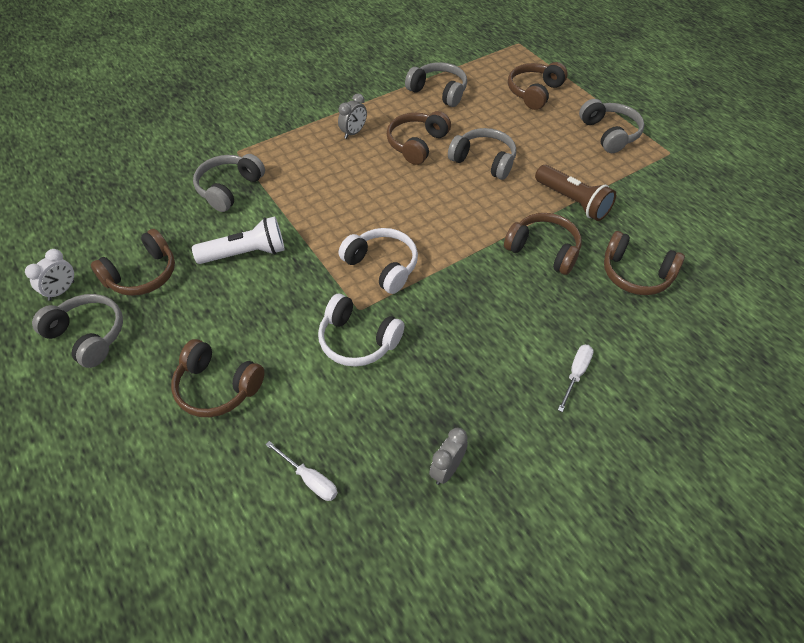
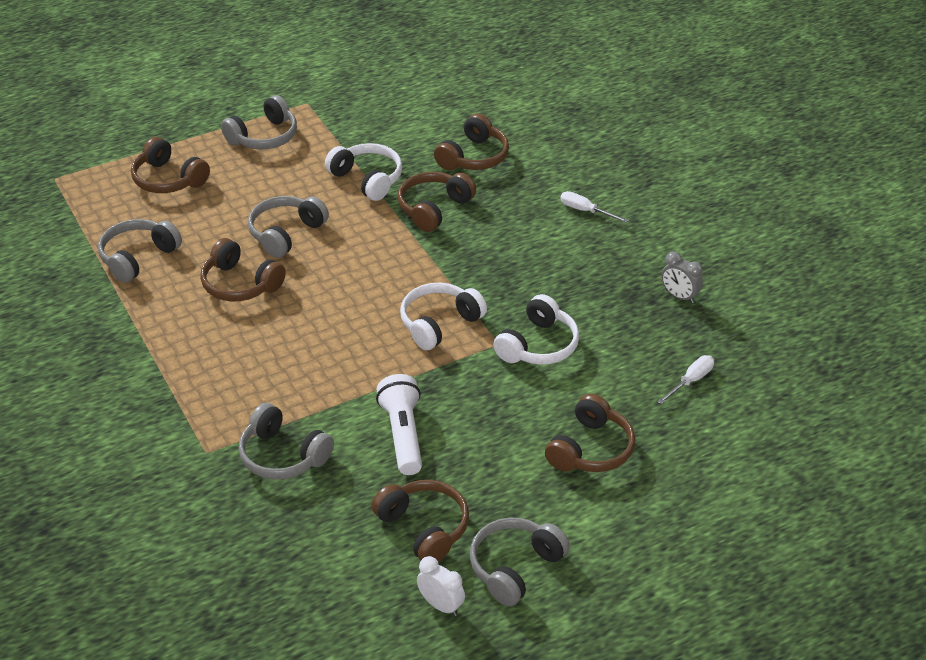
camera: 85 degrees left, 10 degrees down
grey clock [338,94,367,139] -> none
brown flashlight [535,165,616,221] -> white headphones [325,143,402,201]
grey headphones [579,99,645,153] -> grey headphones turned 150 degrees clockwise [221,95,297,149]

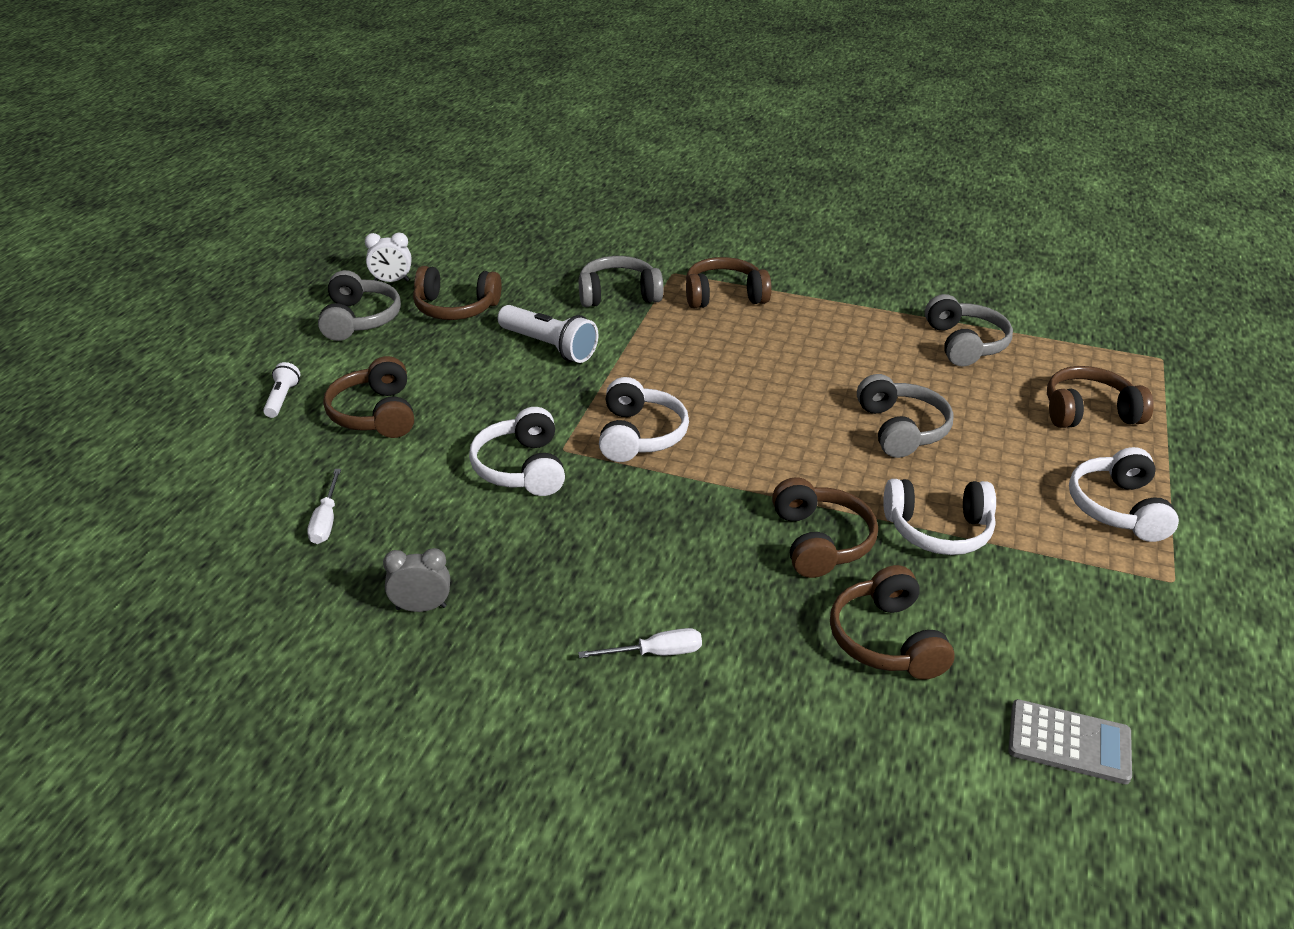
camera: 135 degrees right, 5 degrees down
brown headphones [200,238,286,302] -> brown headphones moved to [686,257,772,308]
grey headphones [221,95,297,149] -> white headphones [1069,447,1179,542]
none -> white flashlight [263,362,300,418]
none -> grey calculator [1008,699,1132,784]

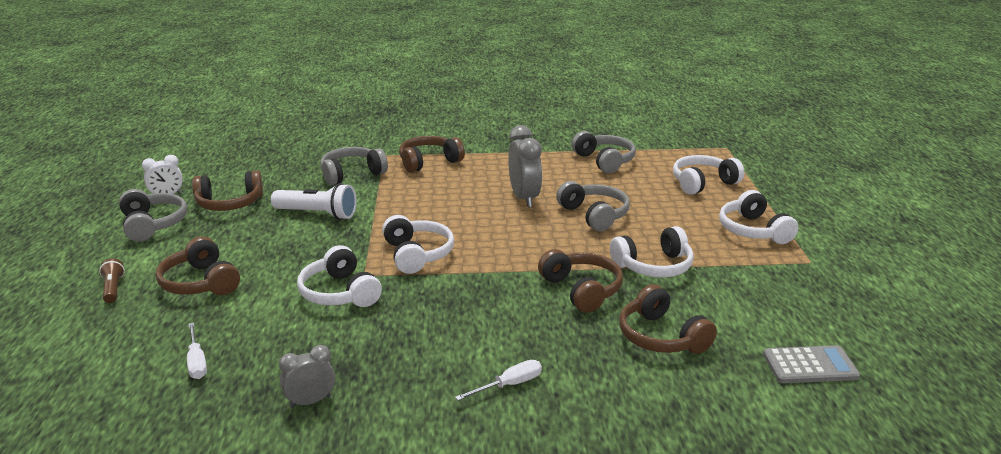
camera: 20 degrees left, 10 degrees down
white flashlight [263,362,300,418] -> brown flashlight [99,258,125,303]
brown headphones [1047,366,1154,428] -> white headphones [673,155,744,195]
none -> grey clock [508,125,542,207]

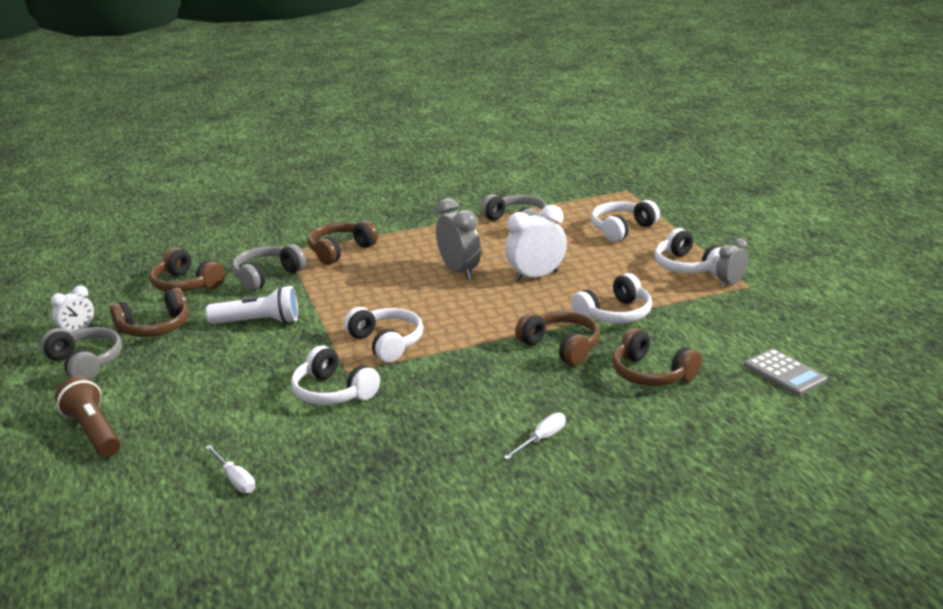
camera: 15 degrees left, 0 degrees up
brown flashlight [99,258,125,303] -> brown flashlight [55,376,121,457], size x1.81
brown headphones [156,237,240,295] -> brown headphones moved to [150,248,225,292]
grey clock [279,345,335,408] -> grey clock moved to [716,238,748,288]
grey headphones [556,181,630,232] -> white clock [505,205,567,282]
grey calculator [763,345,860,383] -> grey calculator turned 75 degrees clockwise [744,349,827,396]

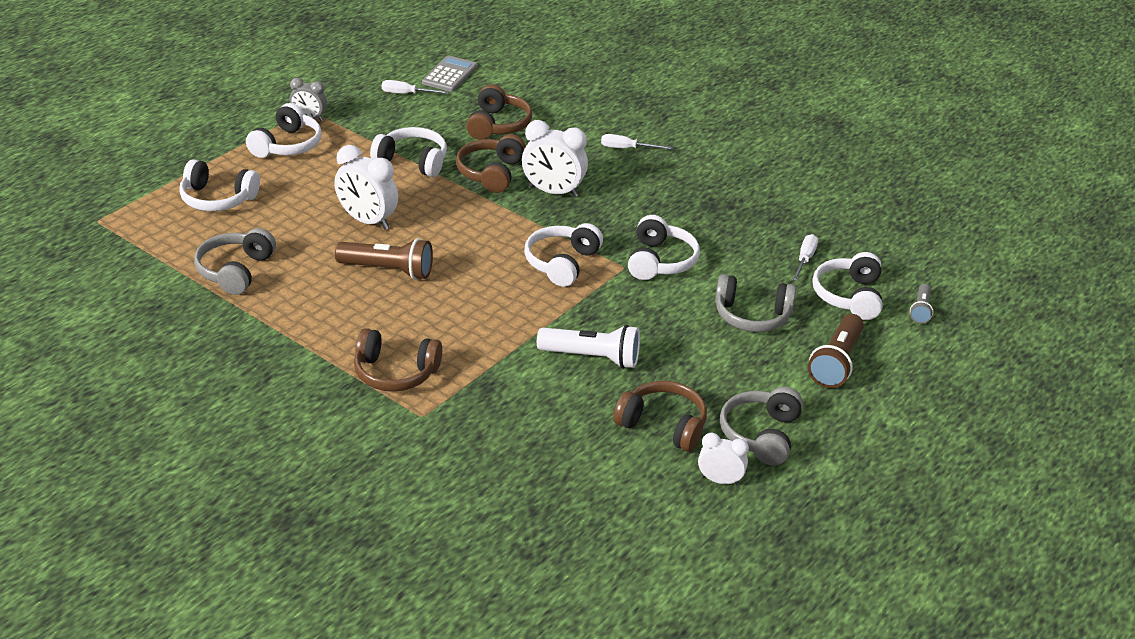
camera: 125 degrees left, 10 degrees up
brown headphones [150,248,225,292] -> none
white flashlight [206,286,298,324] -> white flashlight turned 135 degrees clockwise [537,325,640,369]
grey headphones [232,244,306,291] -> grey headphones moved to [715,274,796,332]
grey clock [436,198,481,280] -> brown flashlight [335,238,433,280]
none -> white screwdriver [382,80,449,94]
none -> white clock [522,120,588,198]
none -> white headphones [812,252,882,320]
none -> grey flashlight [910,284,933,324]

